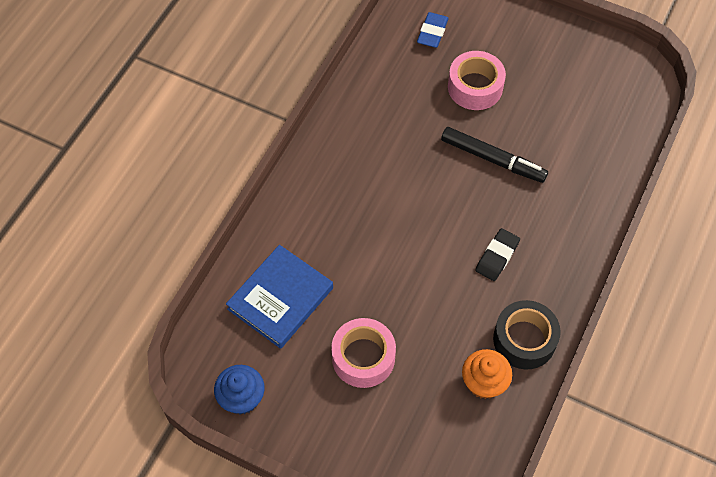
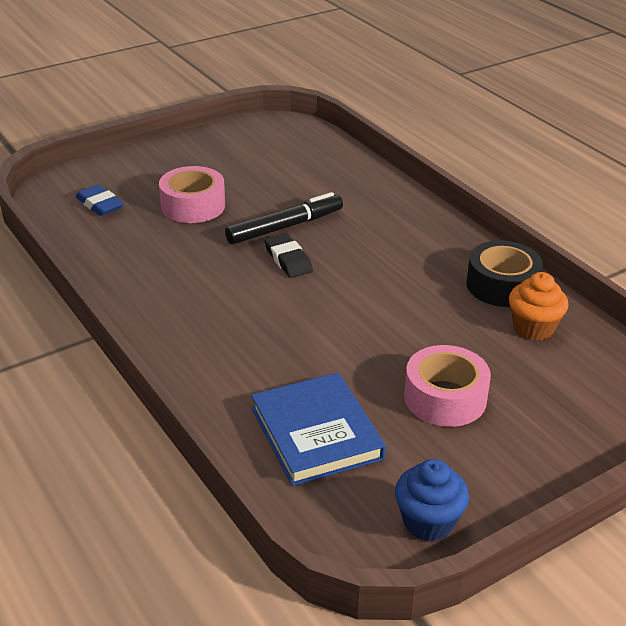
camera: 60 degrees left, 25 degrees down
black eraser [475,228,520,281] -> black eraser moved to [264,233,313,278]

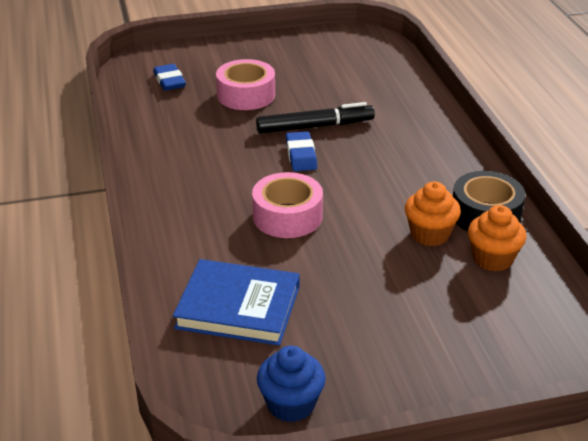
camera: 20 degrees right, 0 degrees up
blue book [251,373,386,486] -> blue book turned 75 degrees counterclockwise [173,259,300,346]
black eraser [264,233,313,278] -> blue eraser [286,131,317,171]
pink tape [404,345,491,427] -> pink tape moved to [252,172,323,238]
none -> orange cupcake [405,182,461,246]

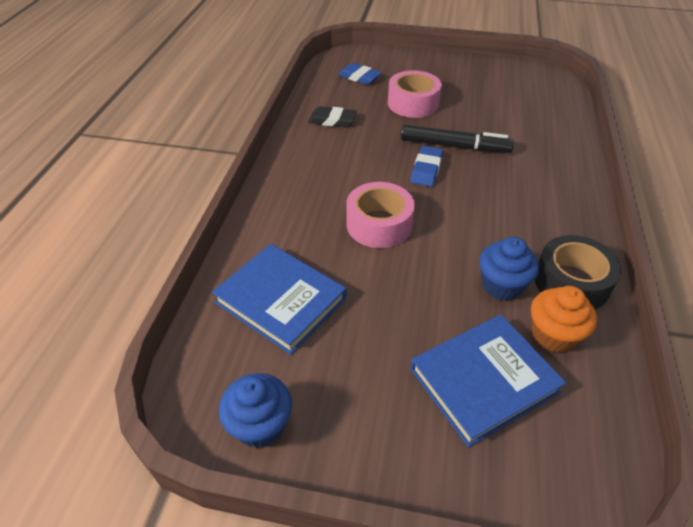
camera: 25 degrees right, 10 degrees up
blue eraser [153,64,186,91] -> blue eraser turned 60 degrees counterclockwise [338,63,382,85]
orange cupcake [405,182,461,246] -> blue cupcake [479,237,539,301]
none -> black eraser [308,106,357,127]
none -> blue book [410,314,566,447]

